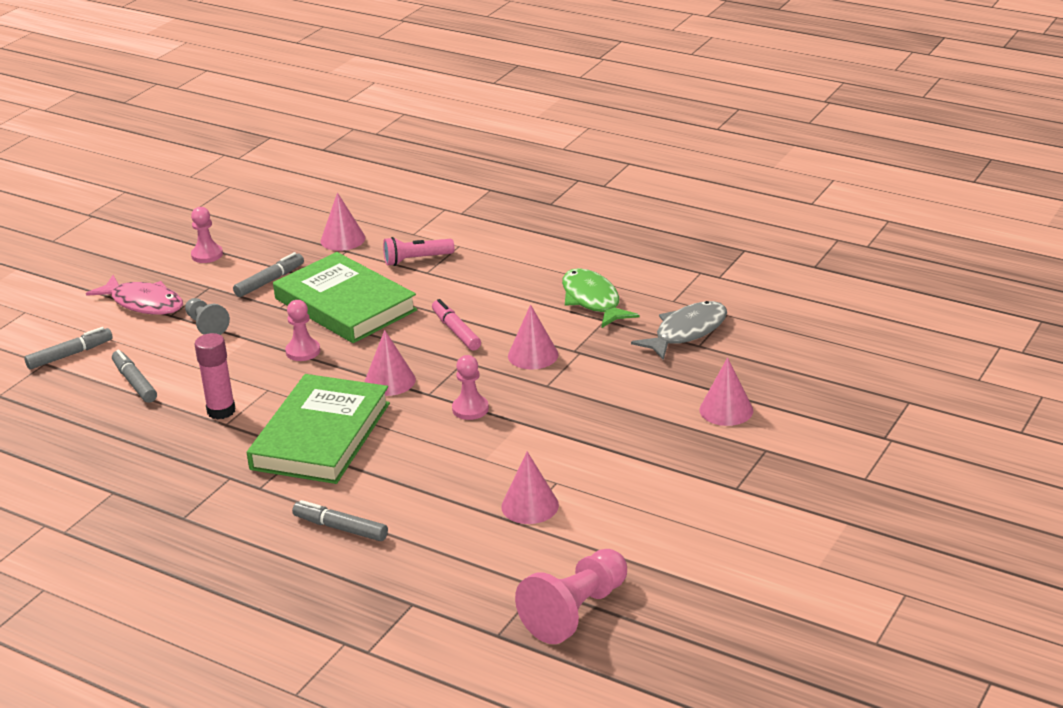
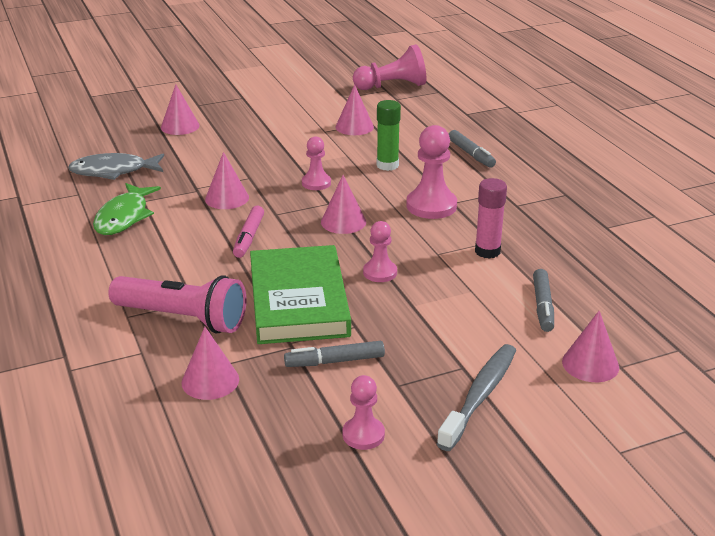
camera: 145 degrees left, 0 degrees up
grey marker [24,327,113,370] -> pink cone [562,311,619,382]
pink fish [86,275,183,315] -> grey toothbrush [437,344,516,451]
grey pawn [185,298,230,335] -> none
green book [247,374,390,484] -> pink pawn [406,125,457,219]
pink flashlight [383,237,454,266] -> pink flashlight [108,275,246,333], size x1.72
none -> green glue stick [377,100,401,171]

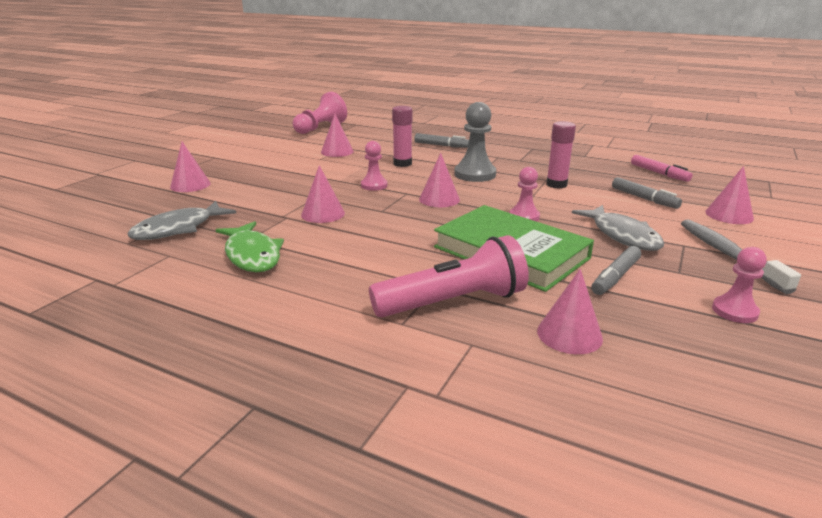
camera: 40 degrees left, 5 degrees down
pink marker [233,206,264,258] -> pink marker moved to [631,155,693,182]
green glue stick [377,100,401,171] -> pink glue stick [392,106,412,167]
pink pawn [406,125,457,219] -> grey pawn [454,102,496,182]
none -> grey fish [572,205,664,251]

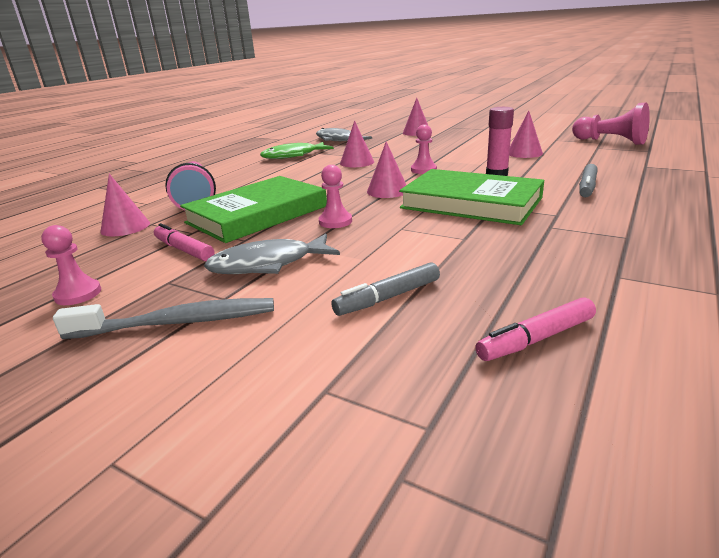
camera: 95 degrees right, 0 degrees up
grey pawn [454,102,496,182] -> green book [399,169,544,225]
pink glue stick [546,121,576,189] -> none
grey marker [591,246,641,295] -> pink marker [154,223,215,261]
pink cone [705,166,754,224] -> none

